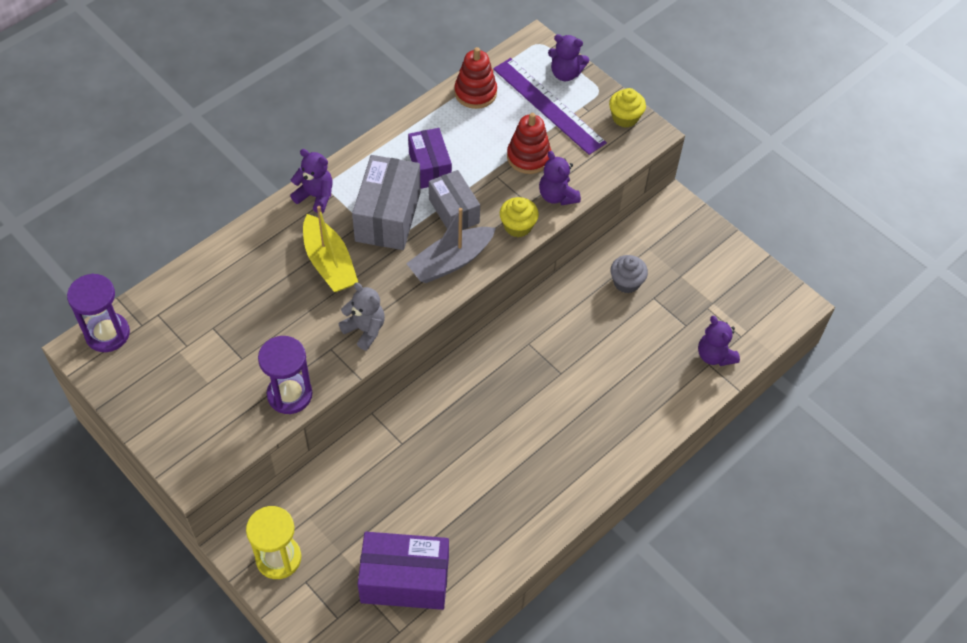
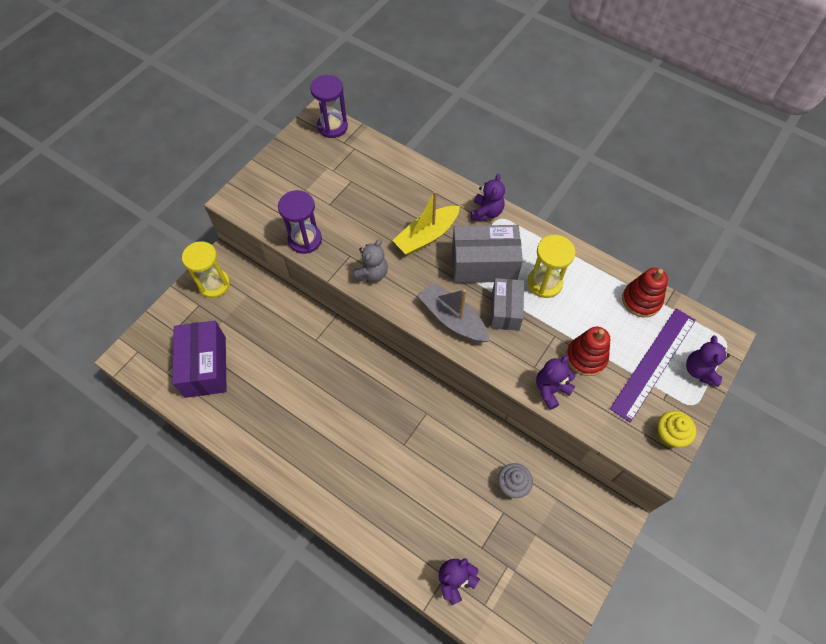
camera: 80 degrees right, 5 degrees up
purple box [408,128,452,189] -> yellow hourglass [528,235,575,298]
grey box [429,170,480,230] -> grey box turned 45 degrees counterclockwise [491,278,524,331]
yellow cupcake [500,197,539,237] -> none

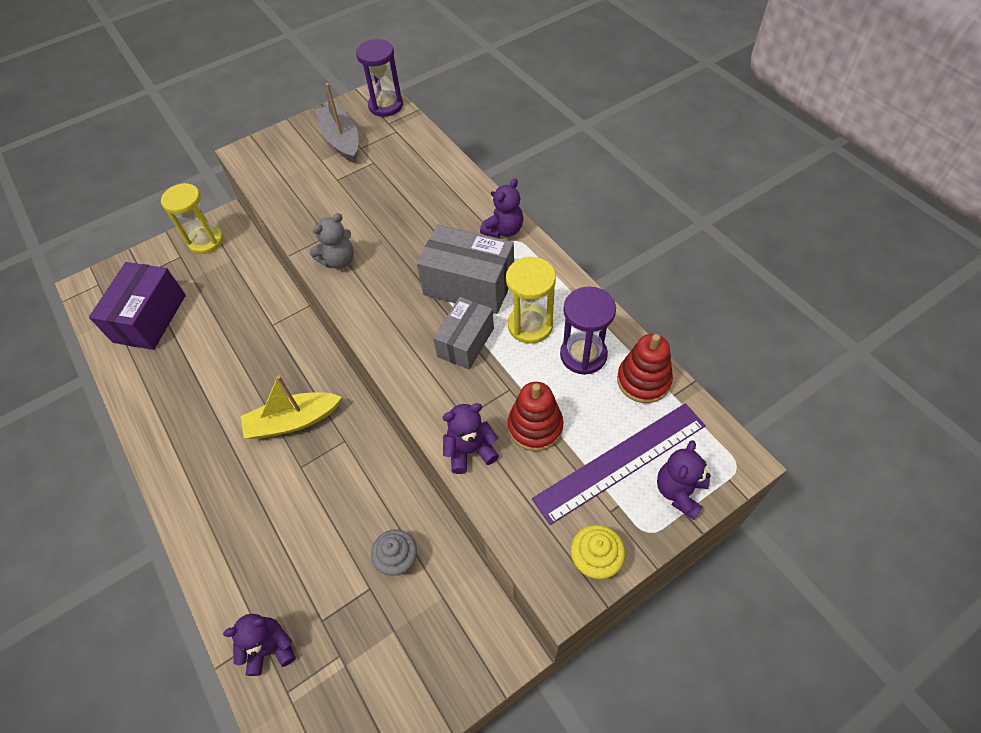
camera: 25 degrees right, 5 degrees down
purple hourglass [278,190,322,254] -> purple hourglass moved to [560,287,616,375]
yellow boat [392,191,460,255] -> yellow boat moved to [241,375,342,439]
grey boat [418,283,490,342] -> grey boat moved to [316,83,359,163]

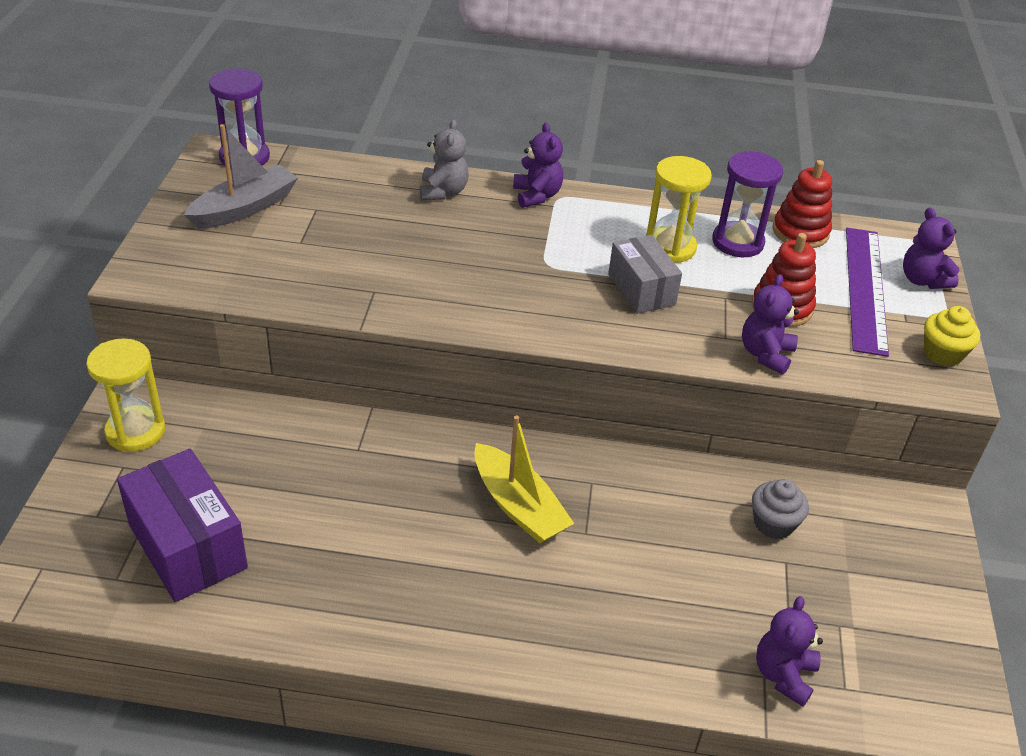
camera: 55 degrees left, 15 degrees down
yellow boat [241,375,342,439] -> yellow boat turned 60 degrees counterclockwise [474,415,574,543]
grey teddy bear [309,213,354,269] -> grey teddy bear moved to [420,119,469,201]
grey boat [316,83,359,163] -> grey boat turned 120 degrees clockwise [184,124,298,229]
grey box [417,225,514,314] -> none

